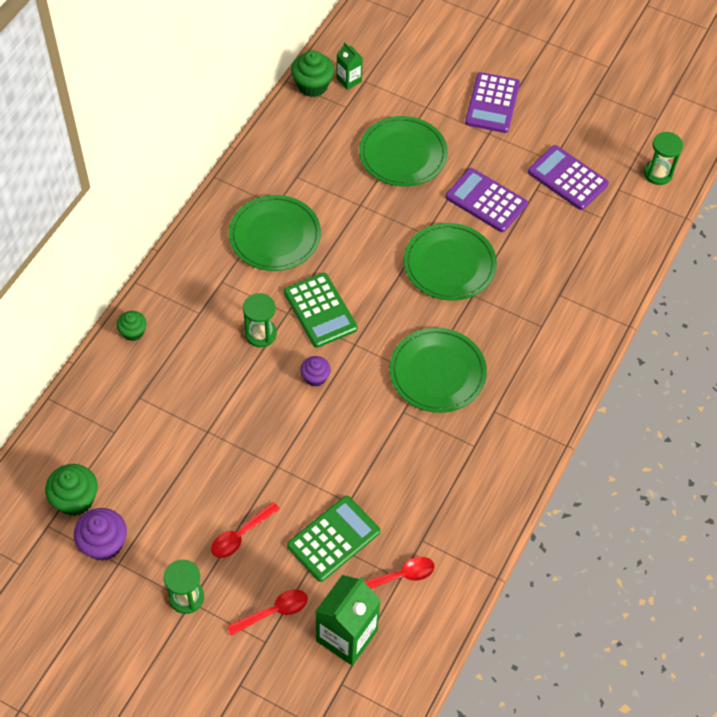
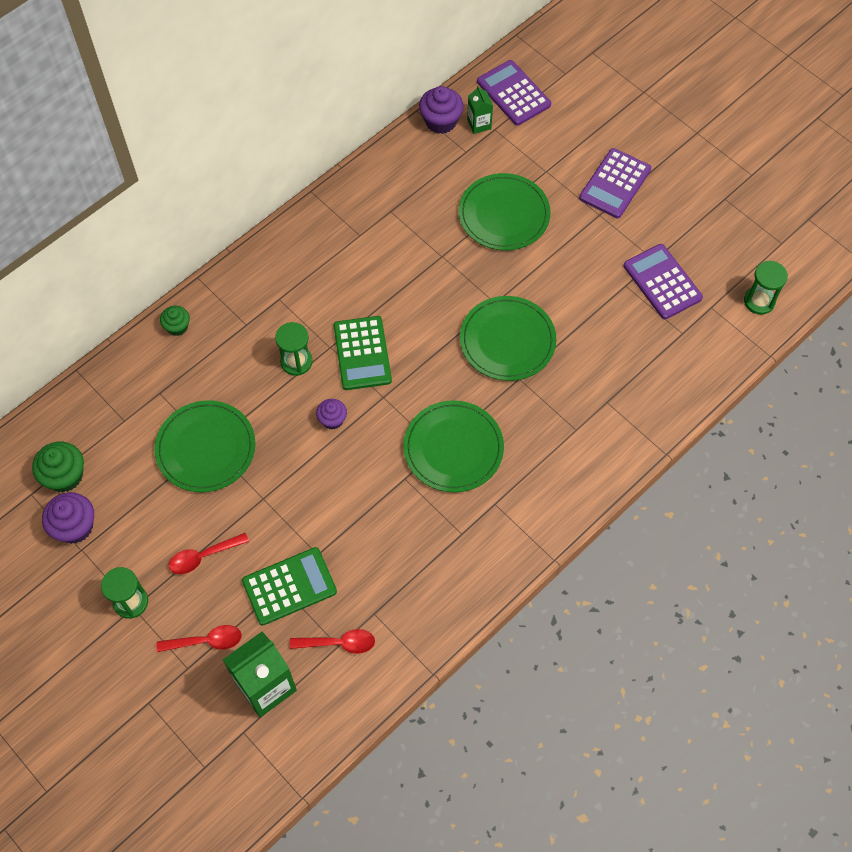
camera: 20 degrees right, 5 degrees up
green plate [229,195,321,271] -> green plate moved to [154,400,255,492]
green cupcake [291,50,334,97] -> purple cupcake [419,86,464,134]
purple calculator [446,168,528,232] -> purple calculator moved to [477,60,551,126]

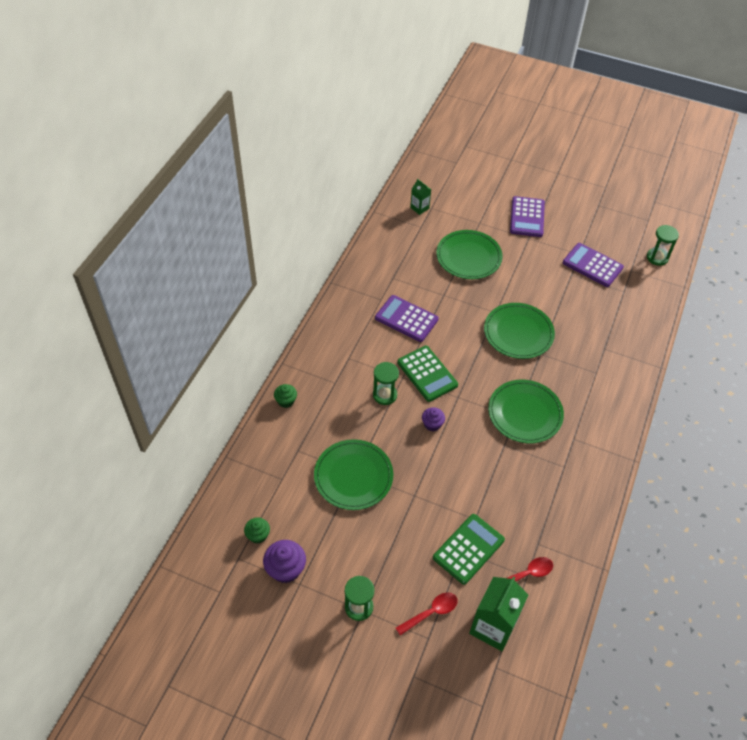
camera: 25 degrees left, 10 degrees down
green cupcake [32,442,84,492] -> green cupcake [244,517,270,544], size x0.62
red spoon [169,533,249,574] -> none
purple cupcake [419,86,464,134] -> none
purple calculator [477,60,551,126] -> purple calculator moved to [375,295,439,342]

